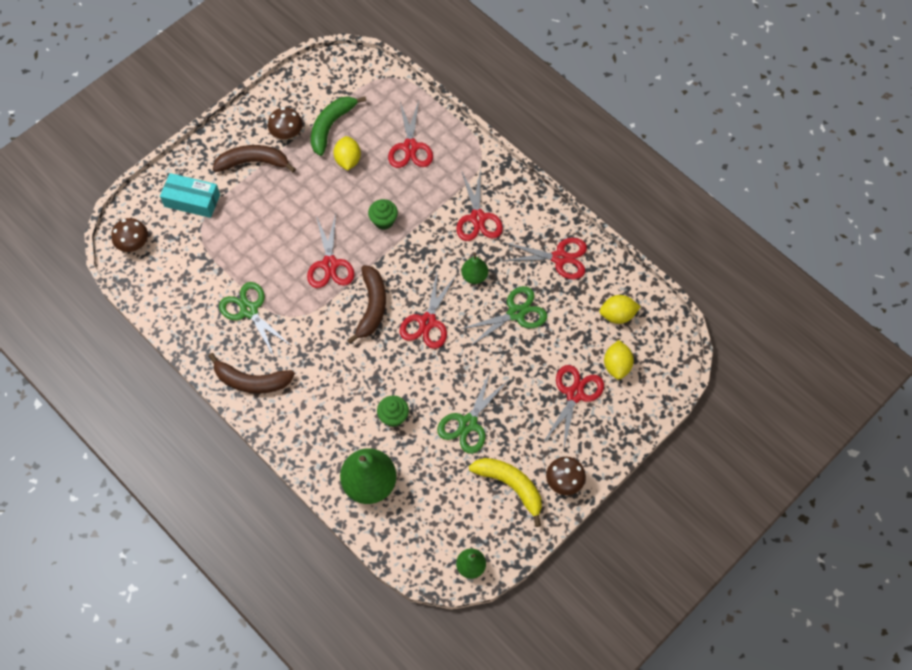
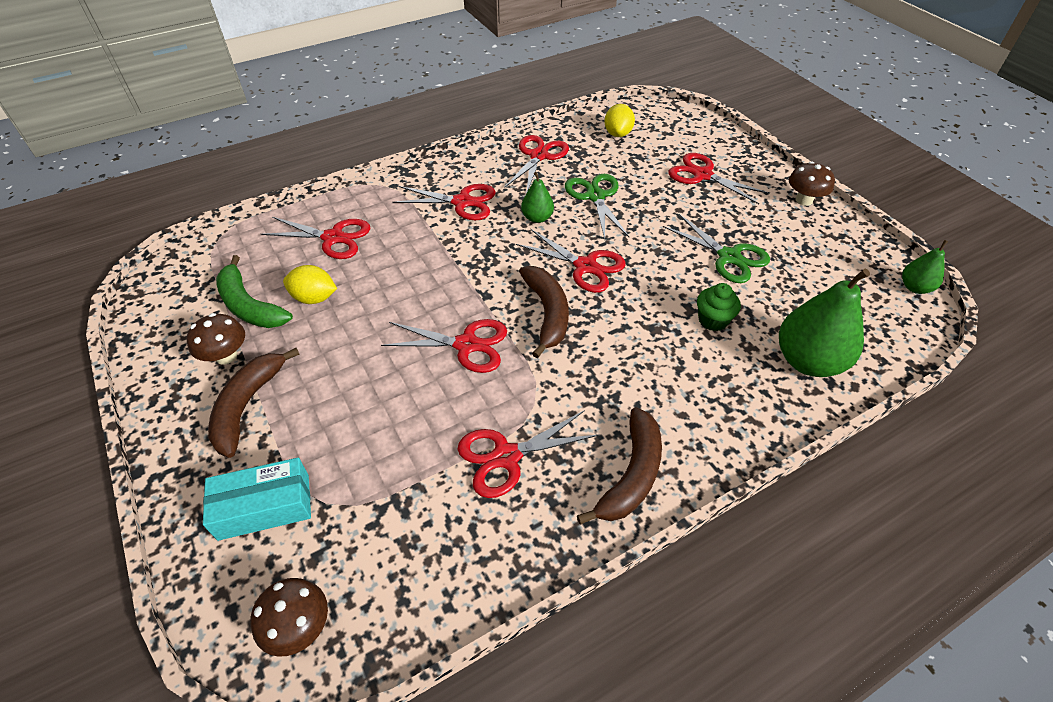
camera: 75 degrees left, 15 degrees down
turquoise box [160,173,220,218] -> turquoise box turned 45 degrees clockwise [203,457,311,541]
green scissors [219,282,291,356] -> red scissors [457,410,600,498]
brown banana [347,265,386,344] -> brown banana turned 60 degrees clockwise [519,266,569,358]
green cupcake [368,199,398,230] -> none
yellow banana [469,458,542,527] -> none
yellow lemon [604,340,634,380] -> none

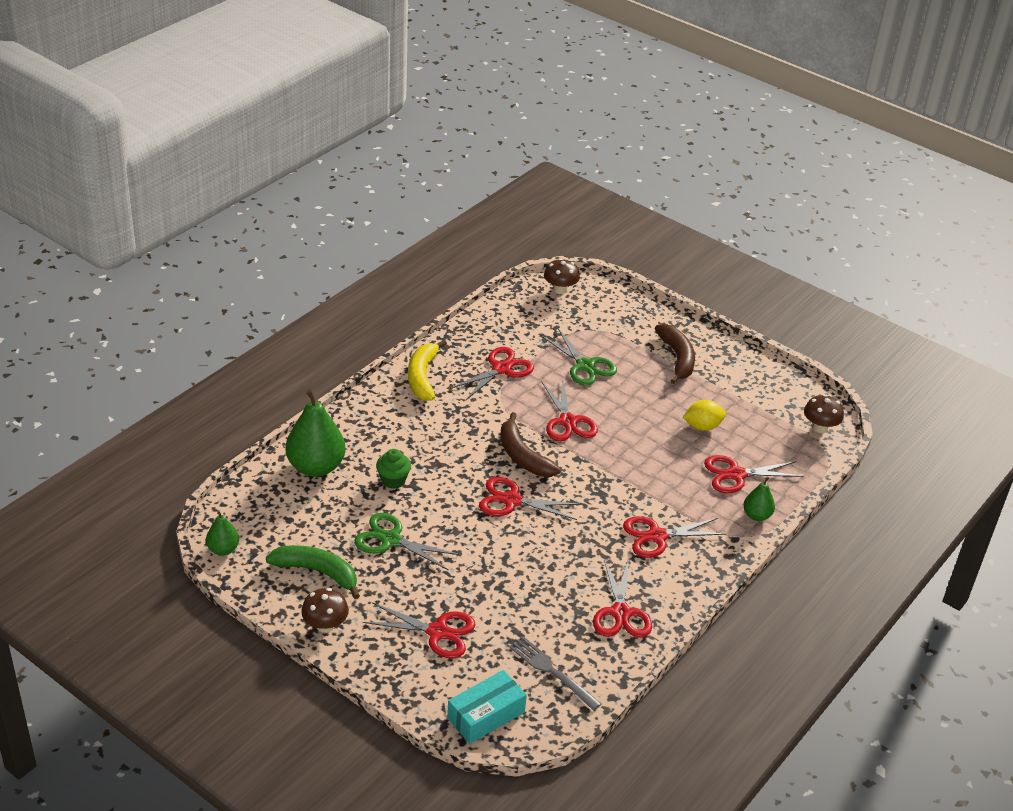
camera: 155 degrees right, 10 degrees down
brown mushroom [186,313,245,365] -> brown mushroom moved to [804,394,844,433]
turquoise box [203,457,311,541] -> turquoise box moved to [447,670,527,744]
green banana [216,255,293,328] -> green banana moved to [266,545,360,599]
red scissors [381,319,507,373] -> red scissors turned 90 degrees counterclockwise [541,379,598,441]
green pear [521,172,554,223] -> green pear moved to [743,477,775,521]
green scissors [565,174,629,239] -> green scissors moved to [541,328,617,386]
brown banana [577,407,662,524] -> yellow banana [408,340,447,401]
yellow lemon [604,104,635,137] -> grey fork [509,636,601,711]

